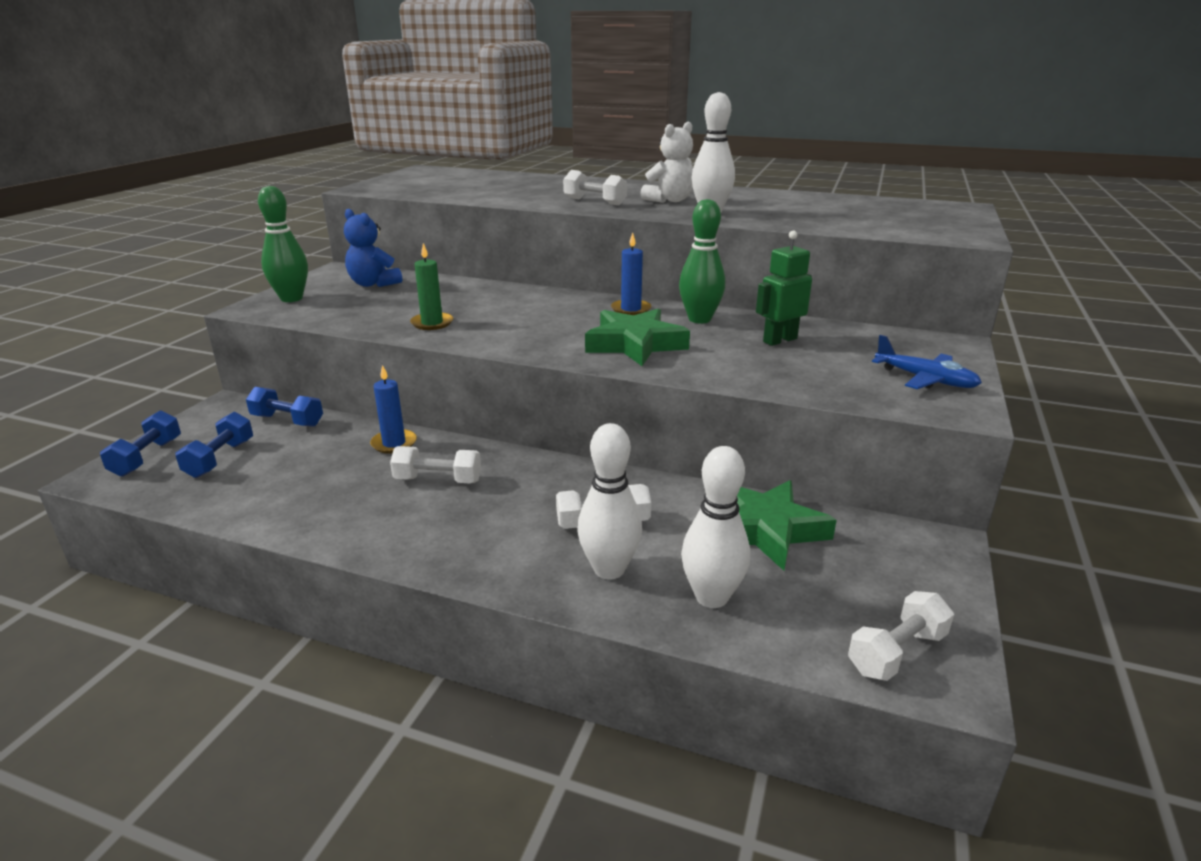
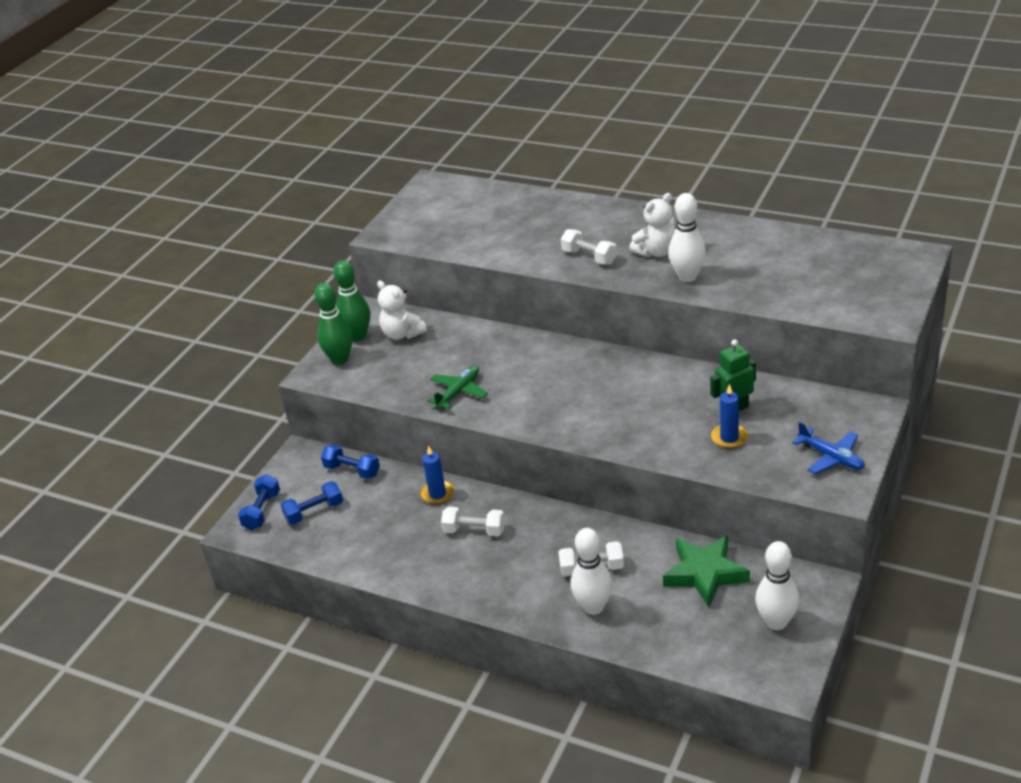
camera: 10 degrees right, 10 degrees up
blue dumbbell [176,412,253,478] -> blue dumbbell turned 45 degrees clockwise [281,481,343,525]
blue teddy bear [344,209,402,287] -> white teddy bear [377,281,427,340]
green candle [410,243,453,330] -> green plane [427,366,488,409]
green star [585,308,690,366] -> none
blue candle [611,233,651,315] -> blue candle moved to [711,384,748,449]
green bowling pin [679,199,725,323] -> green bowling pin moved to [333,260,370,341]
white bowling pin [681,446,750,608] -> white bowling pin moved to [755,541,799,630]
white dumbbell [848,591,954,681] -> none

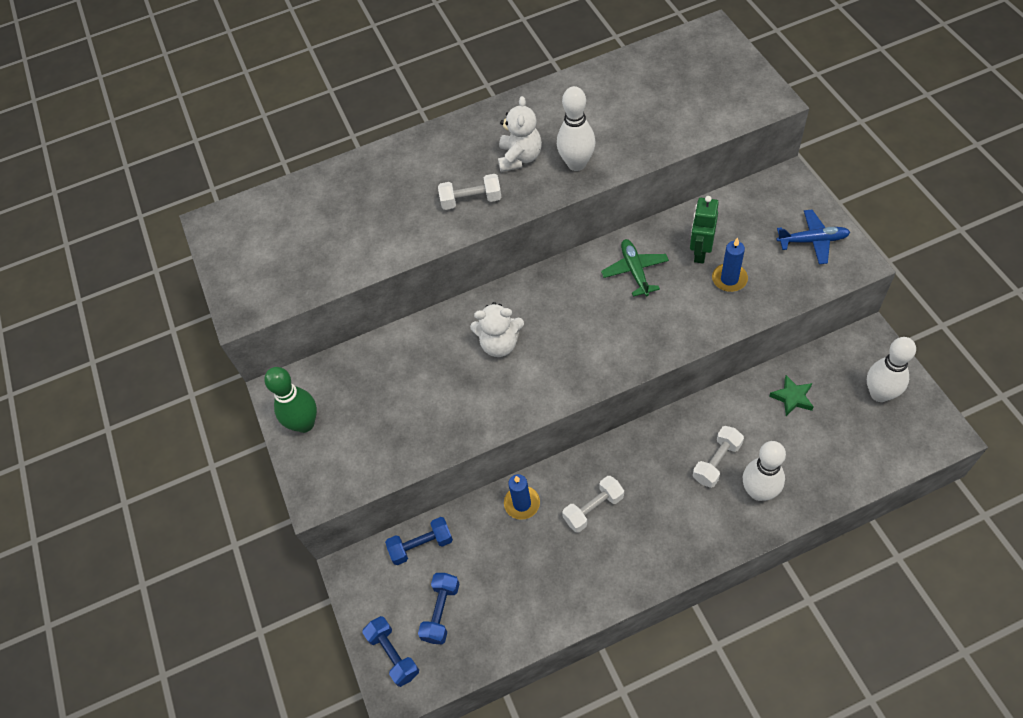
camera: 45 degrees left, 20 degrees up
green bowling pin [314,283,353,365] -> none
white teddy bear [377,281,427,340] -> white teddy bear moved to [470,302,524,357]
green plane [427,366,488,409] -> green plane moved to [601,239,669,297]
green star [663,535,750,608] -> green star [769,375,814,416], size x0.55

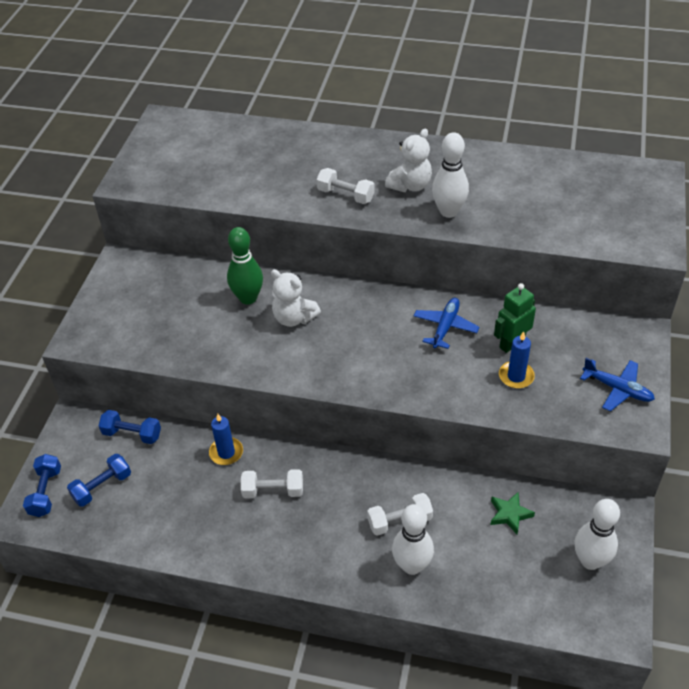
camera: 30 degrees right, 10 degrees down
green bowling pin [264,367,317,433] -> green bowling pin moved to [227,227,263,305]
green plane [601,239,669,297] -> blue plane [414,298,480,349]

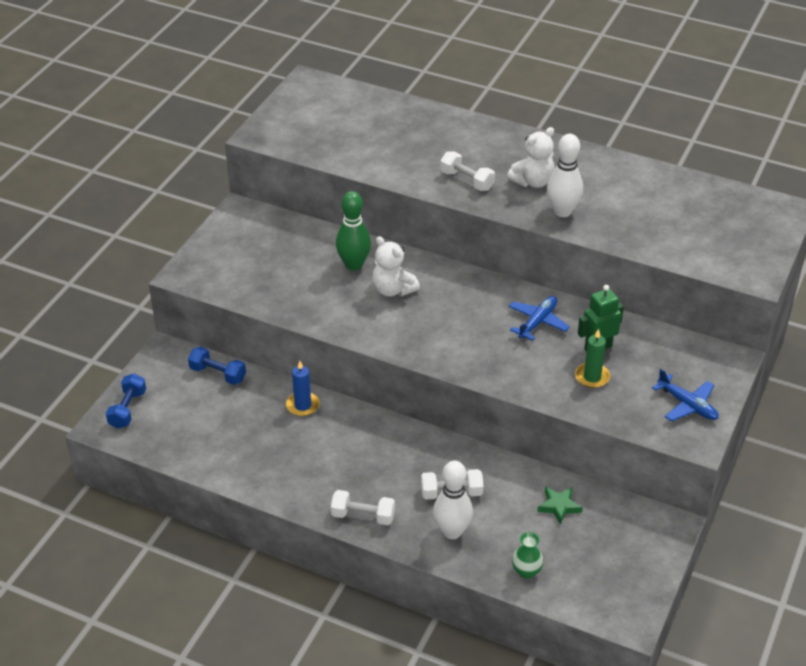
camera: 10 degrees right, 5 degrees down
blue dumbbell [67,454,131,507] -> none
white dumbbell [241,469,303,498] -> white dumbbell moved to [331,490,395,525]
blue candle [499,331,535,389] -> green candle [575,329,610,388]
white bowling pin [575,499,620,570] -> none
none -> green vase [512,532,544,579]

